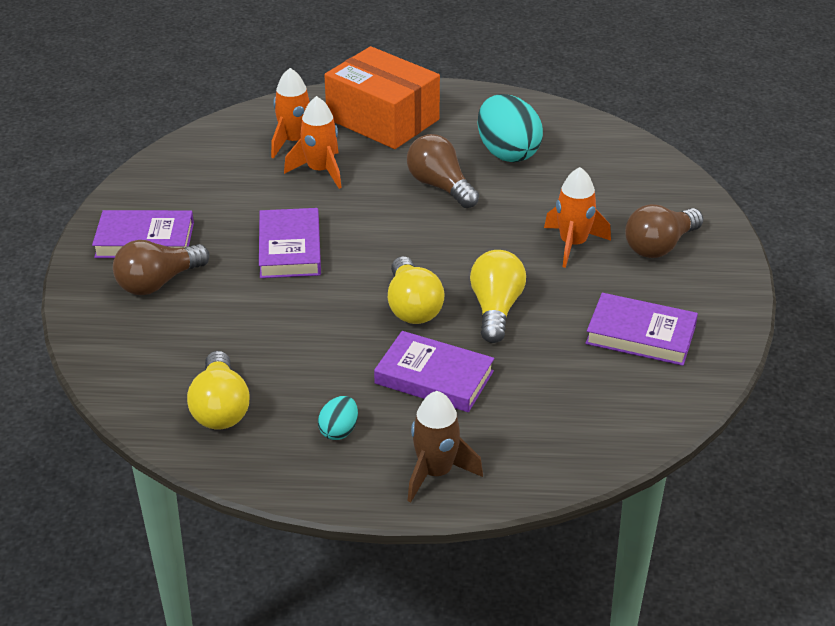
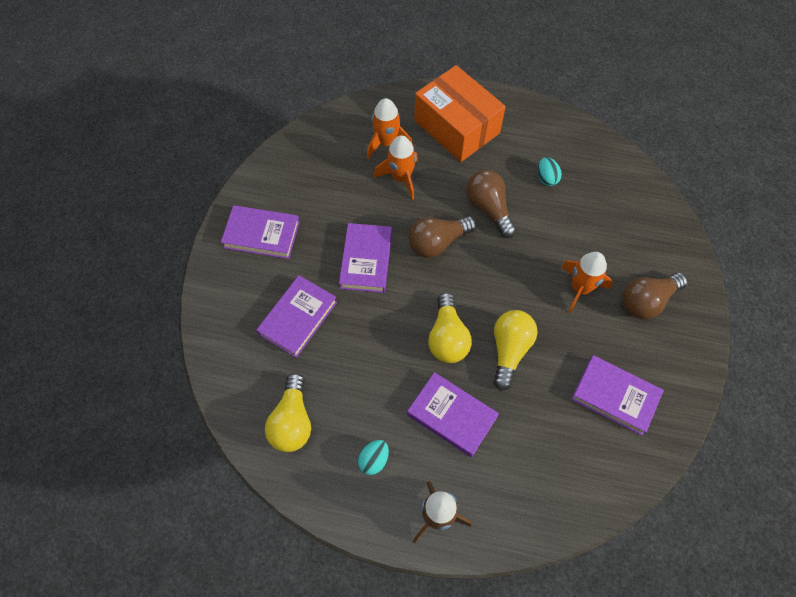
camera: 10 degrees right, 25 degrees up
brown light bulb [113,240,210,295] -> brown light bulb moved to [408,216,476,258]
turquoise egg [477,94,543,162] -> turquoise egg [537,157,562,186], size x0.49
none -> purple book [256,275,337,358]

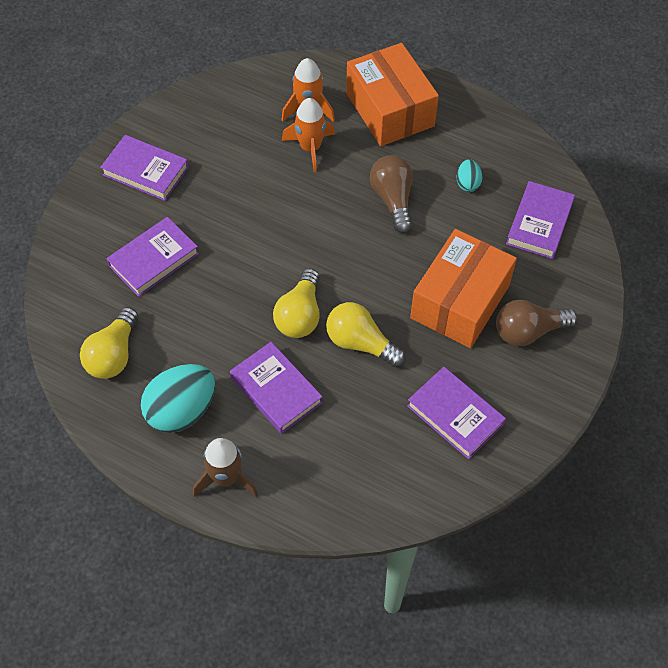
camera: 15 degrees right, 5 degrees down
purple book [339,223,392,293] -> purple book moved to [506,181,575,259]
turquoise egg [358,440,389,475] -> turquoise egg [141,364,215,433], size x2.04
brown light bulb [408,216,476,258] -> none
yellow light bulb [494,310,538,391] -> yellow light bulb turned 90 degrees counterclockwise [326,302,406,367]
orange rocket [561,252,612,313] -> orange box [410,229,517,348]

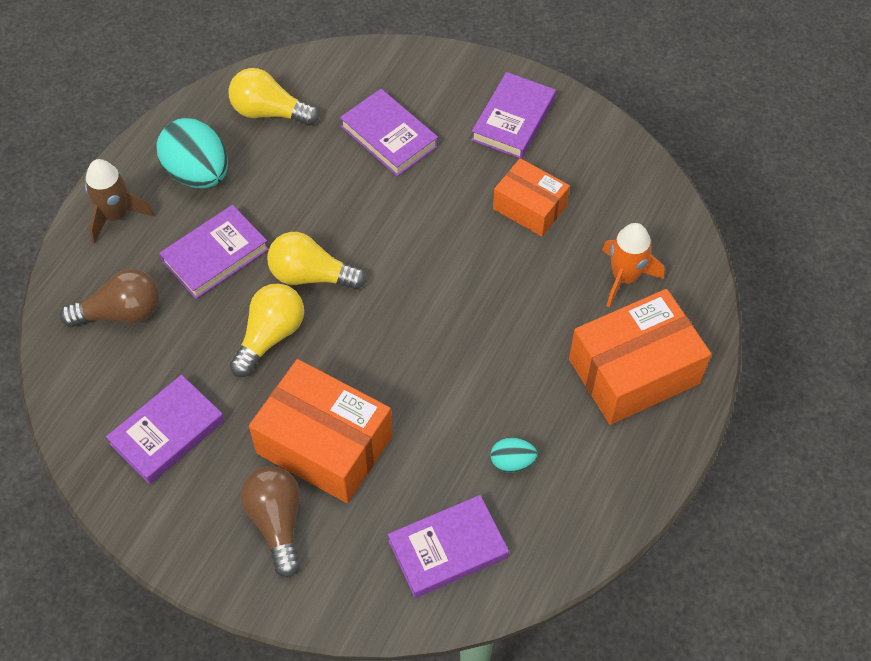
camera: 90 degrees right, 0 degrees up
orange rocket [282,98,335,173] -> none
brown light bulb [370,155,413,233] -> brown light bulb moved to [60,269,159,327]
purple book [506,181,575,259] -> purple book turned 45 degrees counterclockwise [388,495,509,598]
none -> orange box [493,158,570,237]

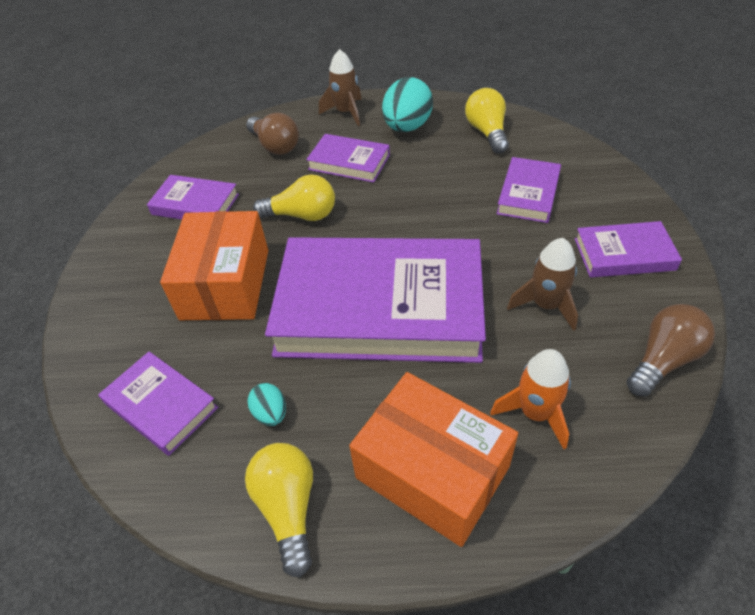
camera: 65 degrees right, 10 degrees down
brown light bulb [240,466,300,578] -> brown light bulb moved to [627,304,715,396]
yellow light bulb [267,232,366,290] -> yellow light bulb moved to [245,443,313,578]
orange box [493,158,570,237] -> brown rocket [507,238,578,331]
none -> purple book [265,237,486,363]

